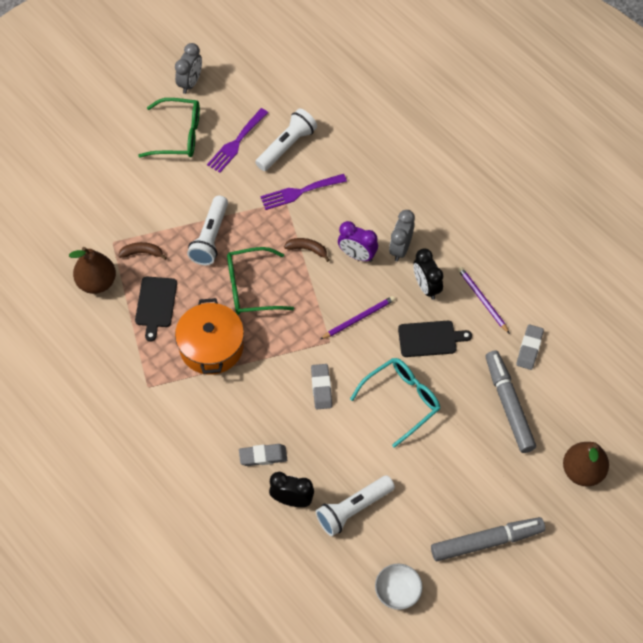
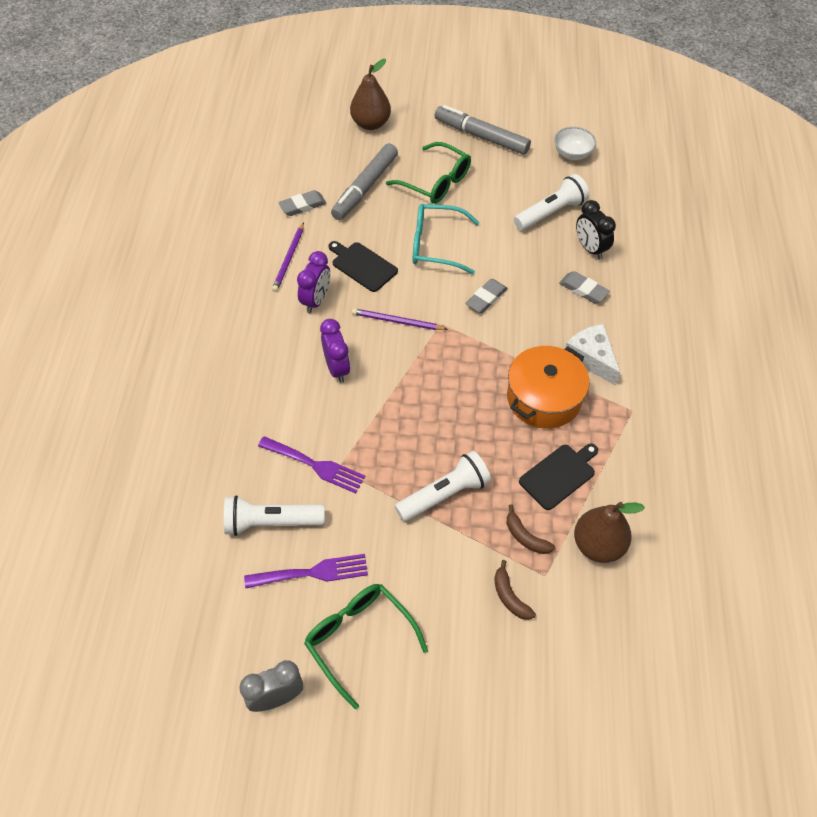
camera: 135 degrees left, 5 degrees down
green glasses [227,247,294,315] -> green glasses moved to [386,142,471,204]
brown banana [284,238,330,262] -> brown banana moved to [494,560,536,620]
white flashlight [316,475,395,536] -> white flashlight turned 45 degrees counterclockwise [514,174,589,230]
grey clock [389,210,415,261] -> none
black clock [413,249,443,300] -> purple clock [297,251,330,313]
none -> white cheese [565,324,620,386]

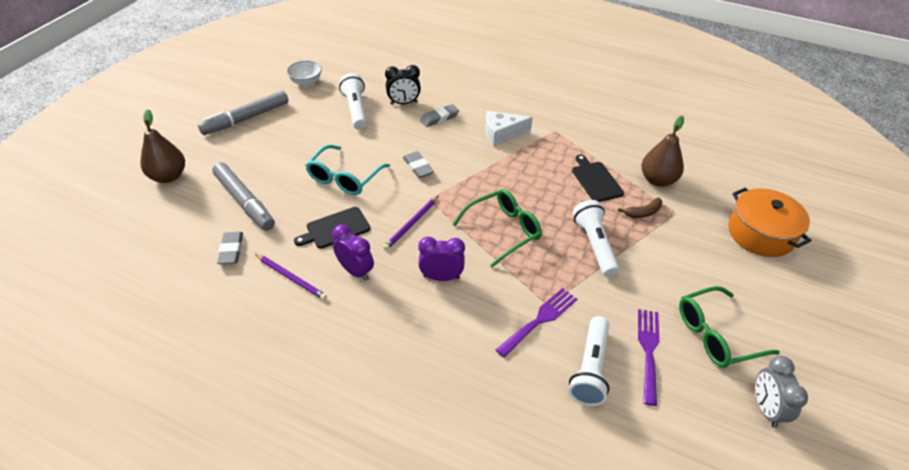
camera: 70 degrees left, 10 degrees down
green glasses [386,142,471,204] -> green glasses moved to [453,189,542,267]
brown banana [494,560,536,620] -> none
orange pot [507,346,589,429] -> orange pot moved to [728,188,811,257]

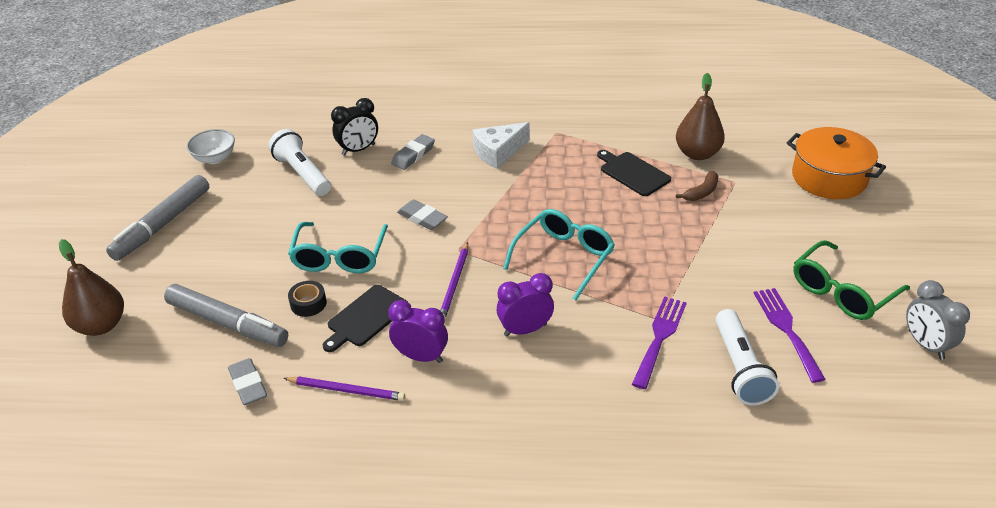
camera: 20 degrees left, 5 degrees down
green glasses [453,189,542,267] -> turquoise glasses [503,209,615,300]
white flashlight [573,200,620,277] -> none
none -> black tape [288,281,327,317]

